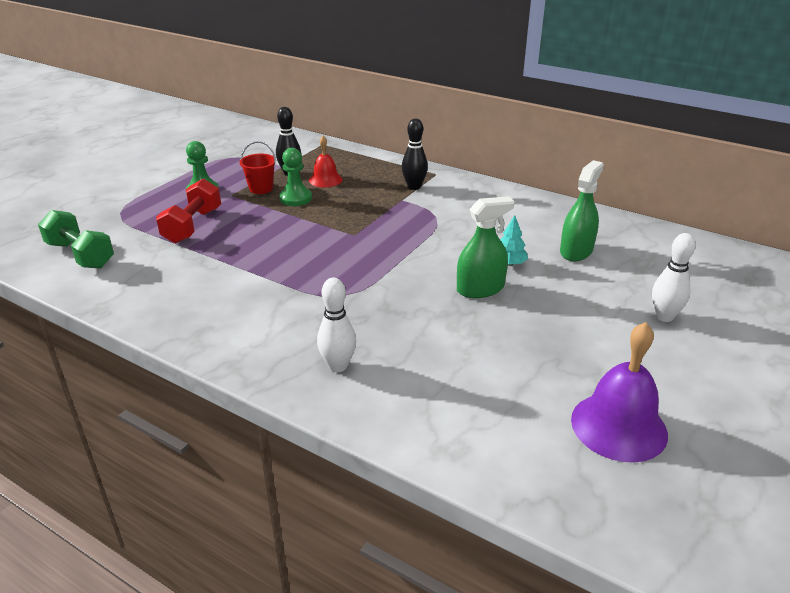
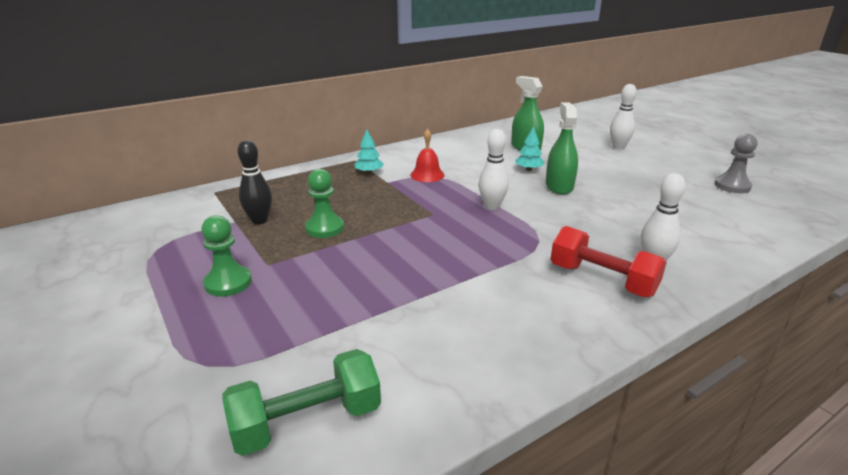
camera: 65 degrees left, 5 degrees down
red dumbbell [156,179,221,243] -> red dumbbell moved to [550,226,667,297]
red bucket [239,141,276,194] -> none
red bell [309,136,343,188] -> red bell moved to [410,129,445,182]
black bowling pin [402,119,428,190] -> turquoise tree [354,129,383,174]
purple bell [571,322,668,463] -> grey pawn [714,134,758,193]
none -> white bowling pin [479,129,509,210]

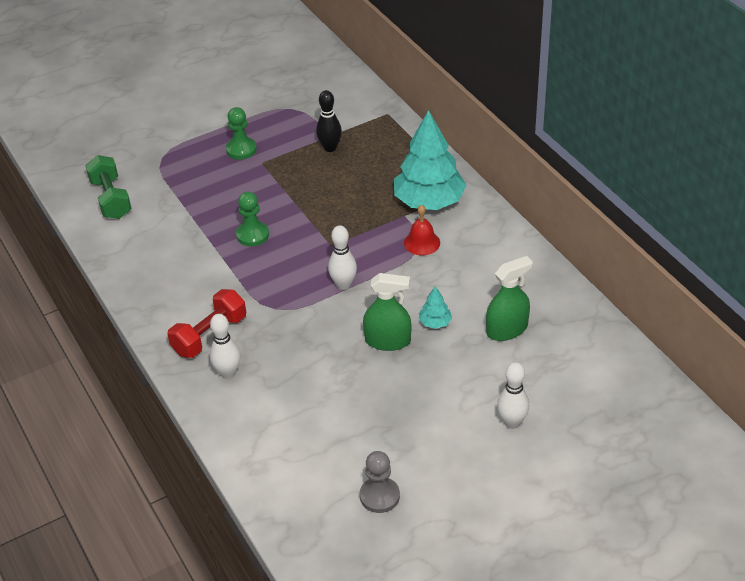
camera: 95 degrees right, 15 degrees up
green pawn [305,169,344,238] -> green pawn moved to [236,192,269,246]
turquoise tree [354,129,383,174] -> turquoise tree [394,110,467,210], size x2.40

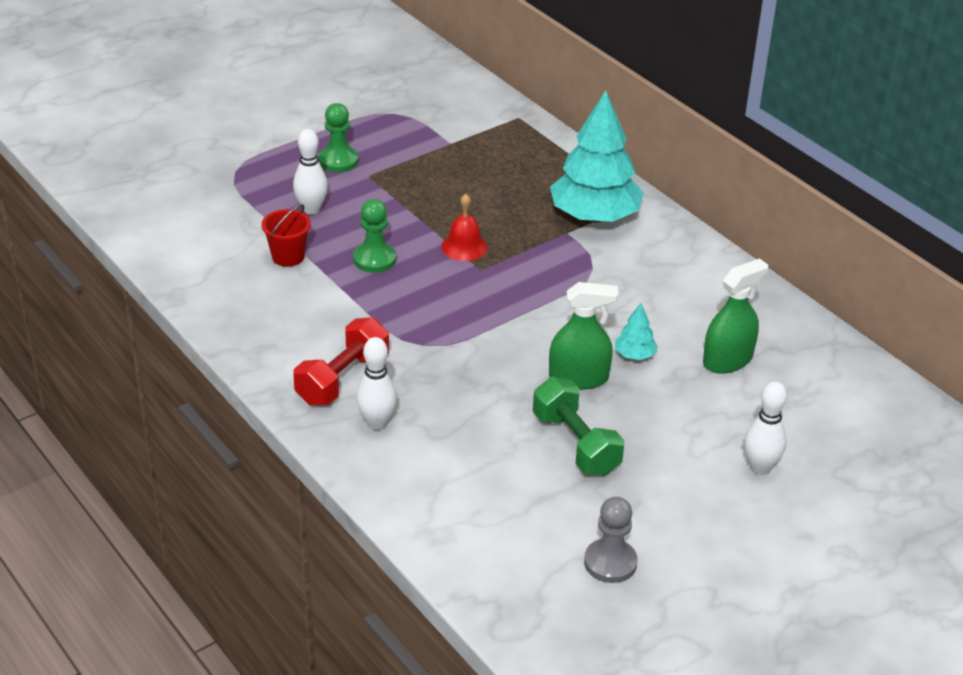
camera: 10 degrees left, 5 degrees down
green dumbbell [85,155,132,219] -> green dumbbell moved to [533,377,624,476]
black bowling pin [316,90,342,152] -> none
white bowling pin [328,225,357,290] -> white bowling pin moved to [293,129,328,215]
red bell [404,205,440,255] -> red bell moved to [441,194,488,261]
none -> red bucket [262,204,311,267]

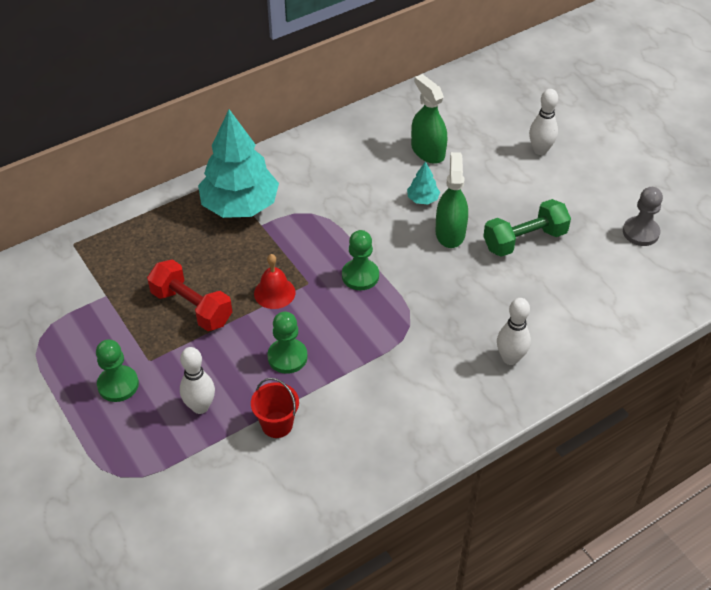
camera: 85 degrees left, 10 degrees up
red dumbbell [293,317,389,405] -> red dumbbell moved to [147,259,232,331]
none -> green pawn [342,230,379,290]

